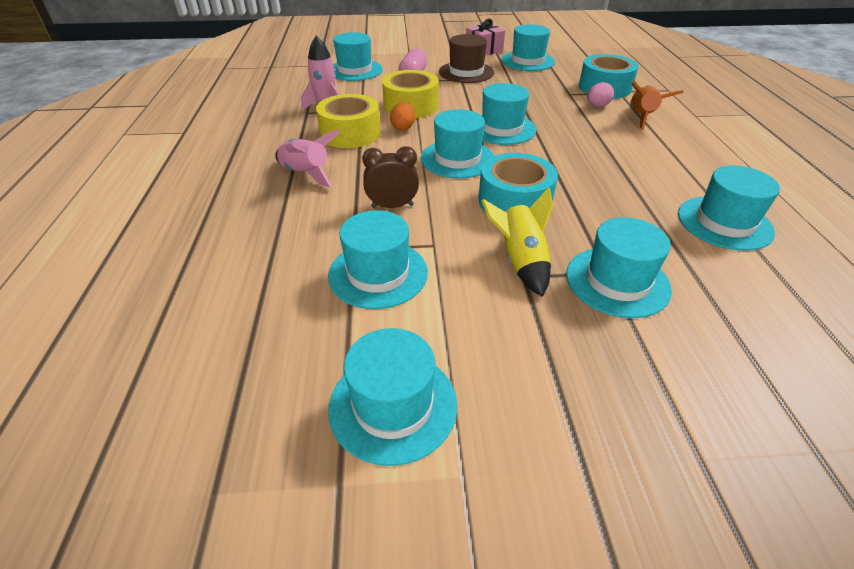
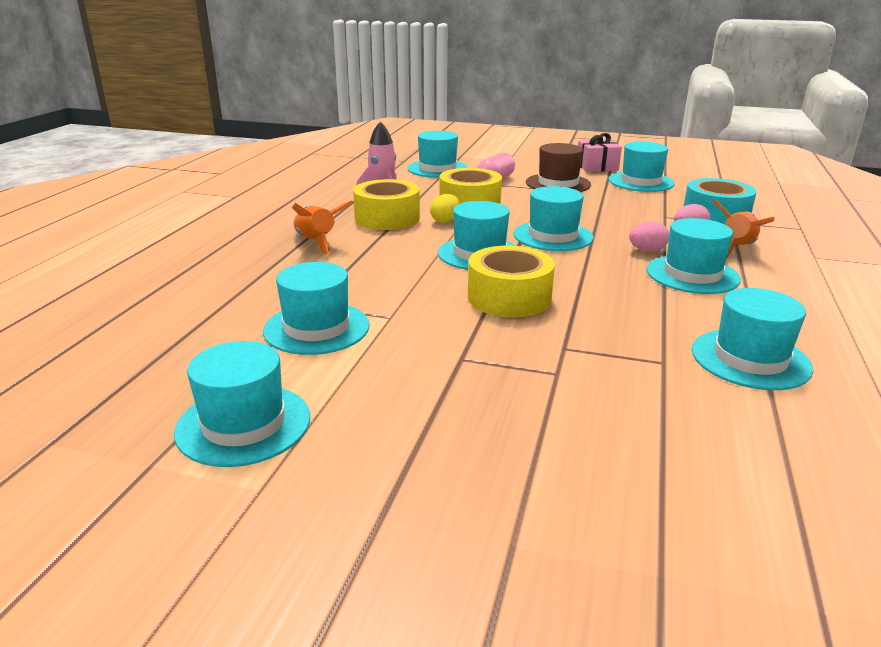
camera: 20 degrees right, 15 degrees down
pink rocket [275,130,341,187] -> orange rocket [292,200,353,255]
brown clock [362,146,419,208] -> none
orange egg [390,102,415,131] -> yellow egg [430,194,460,223]
turquoise tape [478,153,558,212] -> yellow tape [468,246,555,317]
yellow rocket [482,187,553,297] -> none
turquoise hat [566,217,672,318] -> turquoise hat moved to [647,218,741,294]
none -> pink egg [629,221,669,252]

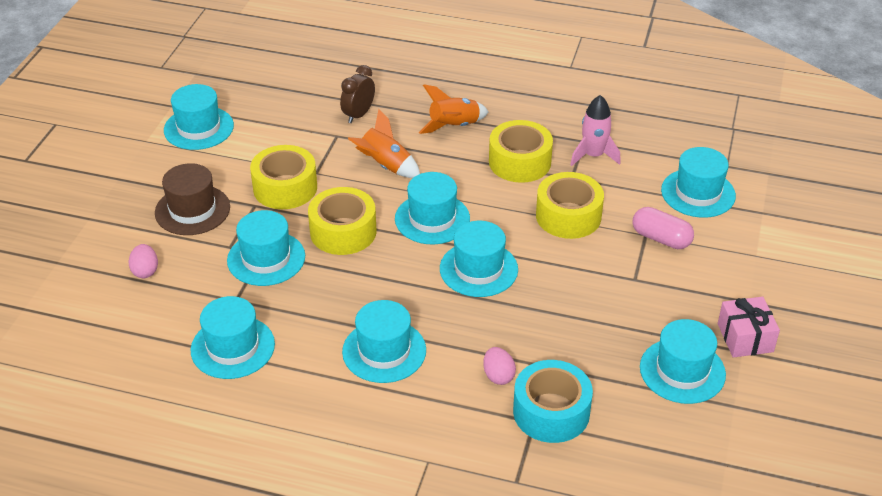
camera: 90 degrees right, 15 degrees up
turquoise hat [263,262,370,355] -> turquoise hat moved to [227,210,305,286]
yellow egg [430,194,460,223] -> none
brown hat [526,143,591,192] -> brown hat moved to [155,163,230,235]
pink egg [629,221,669,252] -> pink egg moved to [129,244,158,278]
orange rocket [712,199,775,258] -> orange rocket moved to [348,109,420,178]
none -> yellow tape [250,145,317,209]
none -> brown clock [340,65,375,123]

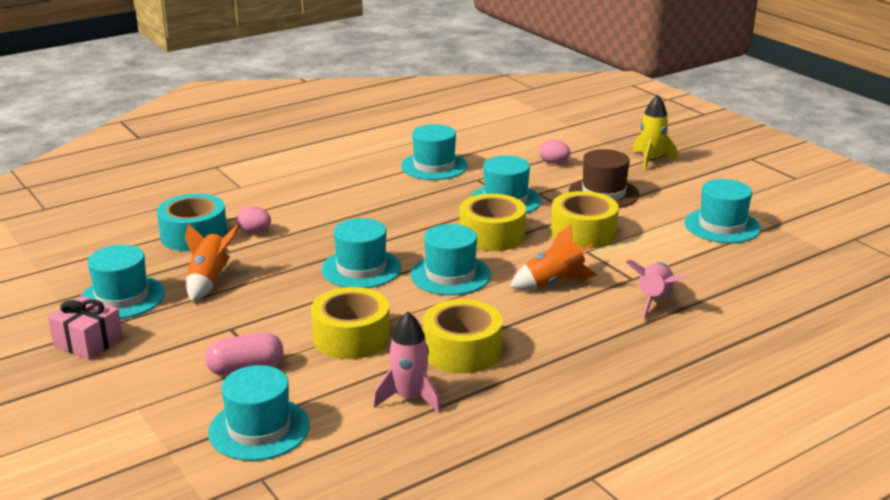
camera: 130 degrees right, 15 degrees down
brown clock [340,65,375,123] -> pink rocket [626,260,685,319]
turquoise hat [342,300,426,383] -> none
orange rocket [419,85,488,134] -> orange rocket moved to [185,224,240,302]
none -> yellow rocket [633,95,677,170]

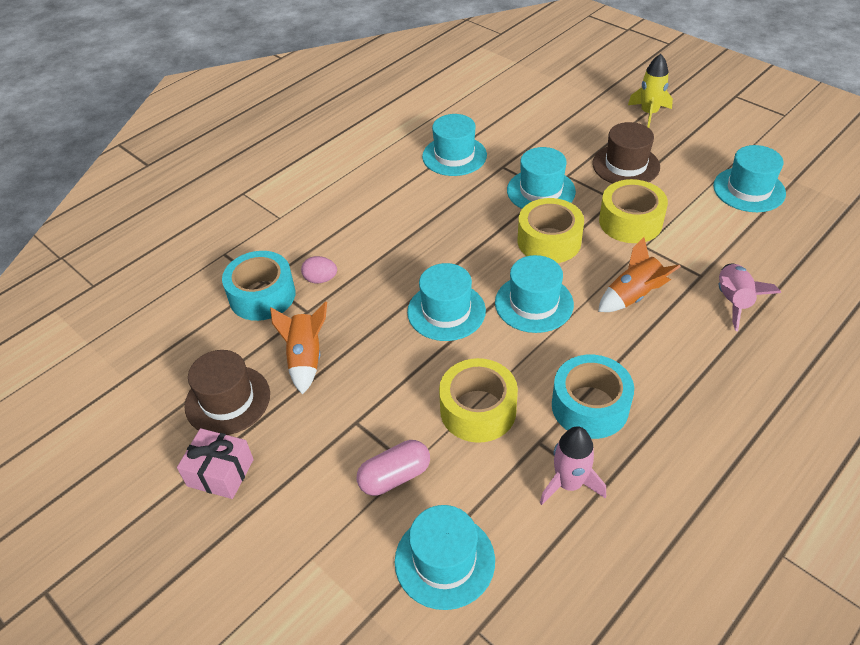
camera: 10 degrees left, 20 degrees up
turquoise hat [80,245,165,319] -> brown hat [185,350,270,435]
yellow tape [423,299,503,373] -> turquoise tape [552,355,634,439]
pink egg [539,139,570,164] -> none

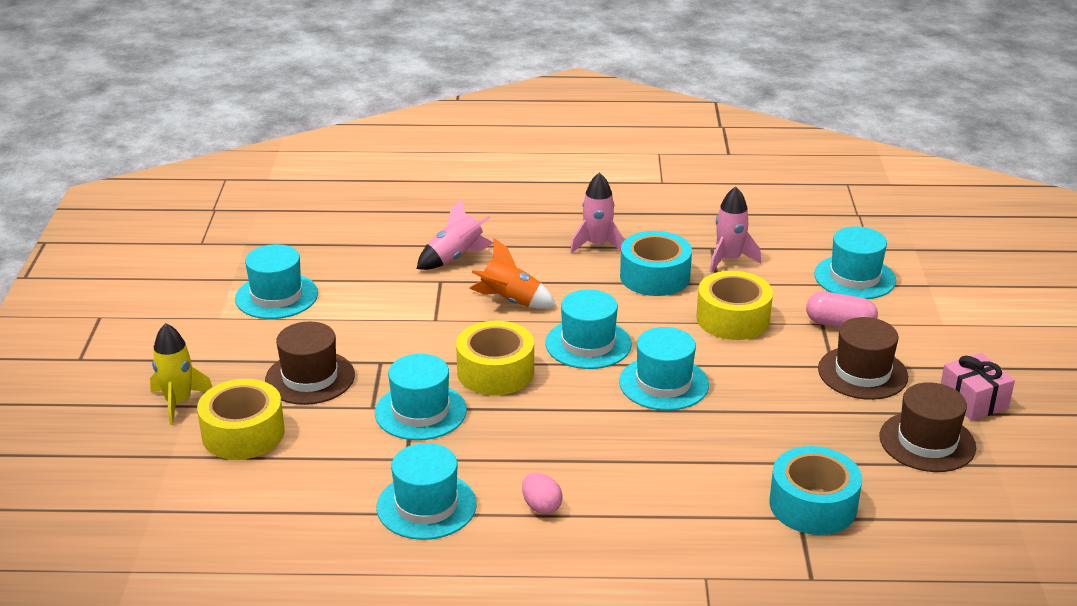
camera: 135 degrees left, 15 degrees down
orange rocket [270,301,327,394] -> none
pink egg [301,256,337,283] -> pink egg moved to [522,473,563,514]
yellow tape [599,179,668,243] -> yellow tape moved to [197,379,285,460]
none -> pink rocket [570,172,624,254]
none -> brown hat [818,317,908,400]

